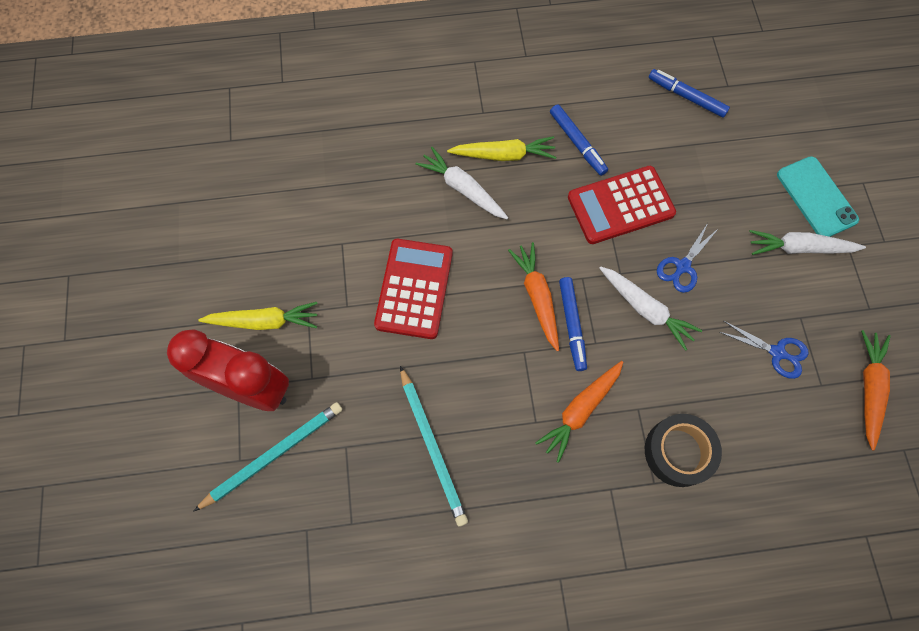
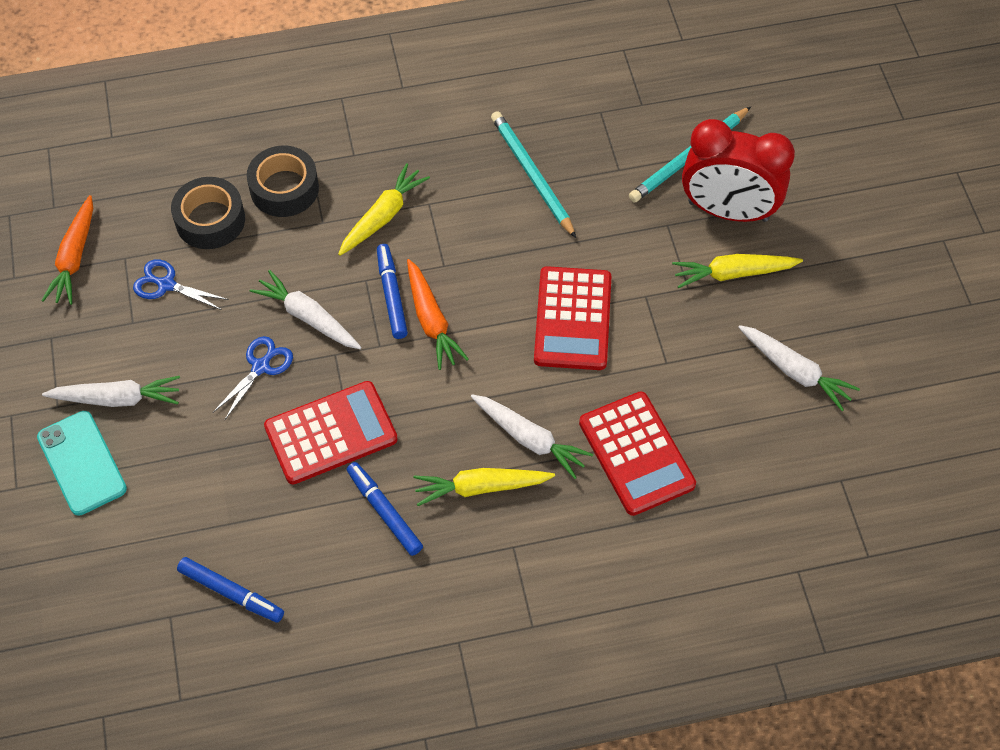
camera: 175 degrees right, 10 degrees down
orange carrot [535,361,623,463] -> yellow carrot [338,163,430,256]
none -> black tape [171,177,245,249]
none -> red calculator [579,391,696,516]
none -> white carrot [738,325,860,411]

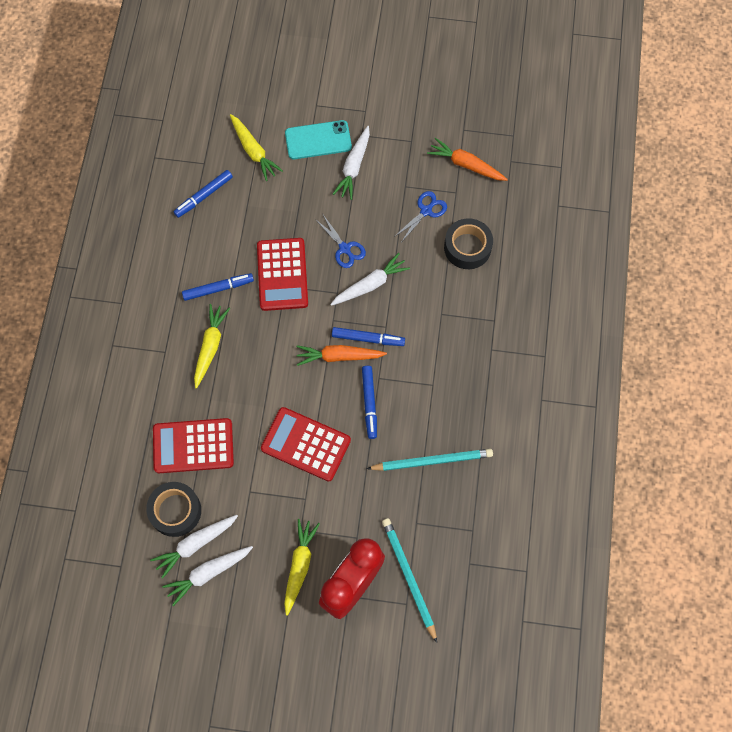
camera: 110 degrees right, 10 degrees up
black tape [247,146,319,217] -> black tape moved to [146,482,201,537]
yellow carrot [338,163,430,256] -> yellow carrot moved to [230,114,283,181]
white carrot [471,394,593,479] -> white carrot moved to [150,515,238,579]
none -> blue marker [362,366,377,439]

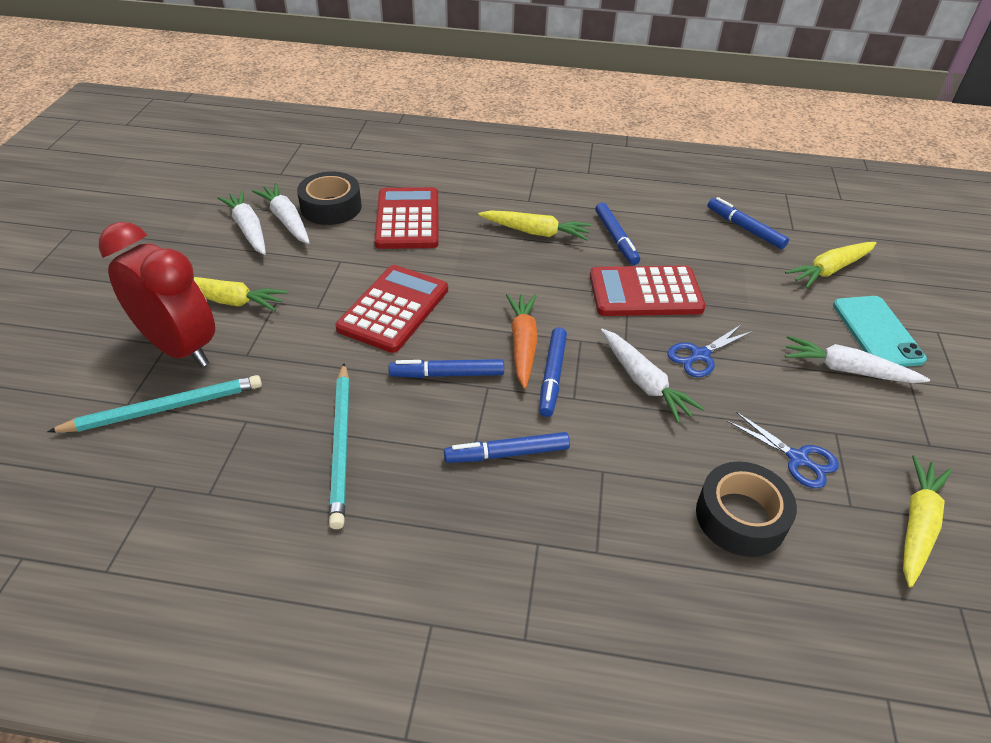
camera: 90 degrees right, 25 degrees down
orange carrot [427,138,508,181] -> yellow carrot [903,455,952,587]
none -> blue marker [444,432,570,463]

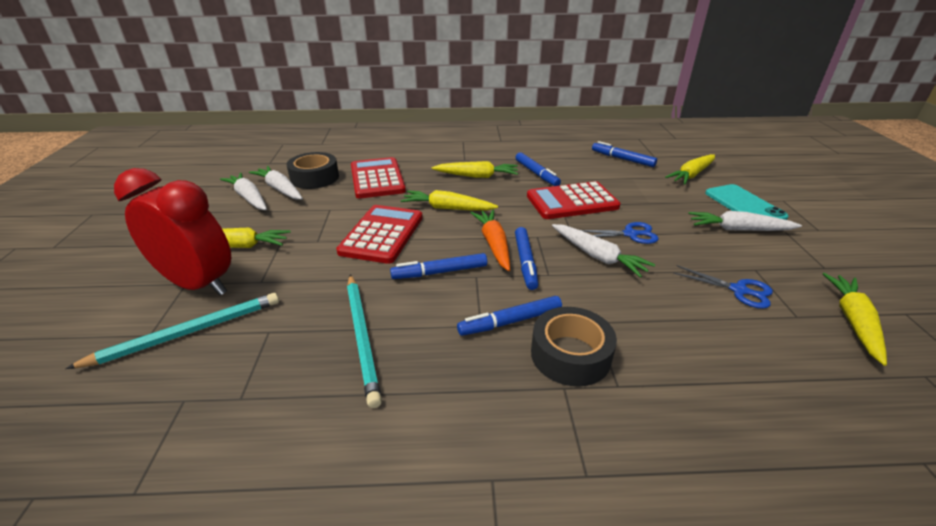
camera: 10 degrees left, 10 degrees down
blue scissors [667,325,752,377] -> blue scissors turned 135 degrees counterclockwise [581,222,659,244]
black tape [696,461,797,557] -> black tape moved to [531,307,617,387]
none -> yellow carrot [401,190,498,210]

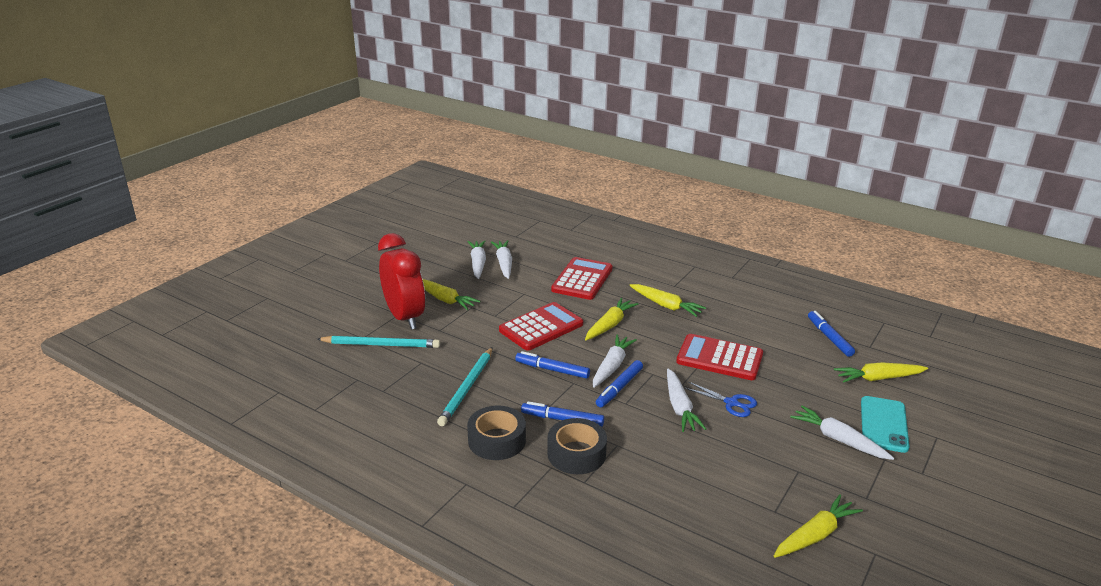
camera: 35 degrees right, 5 degrees down
black tape [286,152,339,189] -> black tape moved to [467,406,526,460]
yellow carrot [401,190,498,210] -> yellow carrot turned 75 degrees clockwise [585,298,639,340]
orange carrot [471,210,510,271] -> white carrot [593,334,637,388]
blue marker [515,152,561,186] -> none
blue scissors [673,265,773,309] -> none

